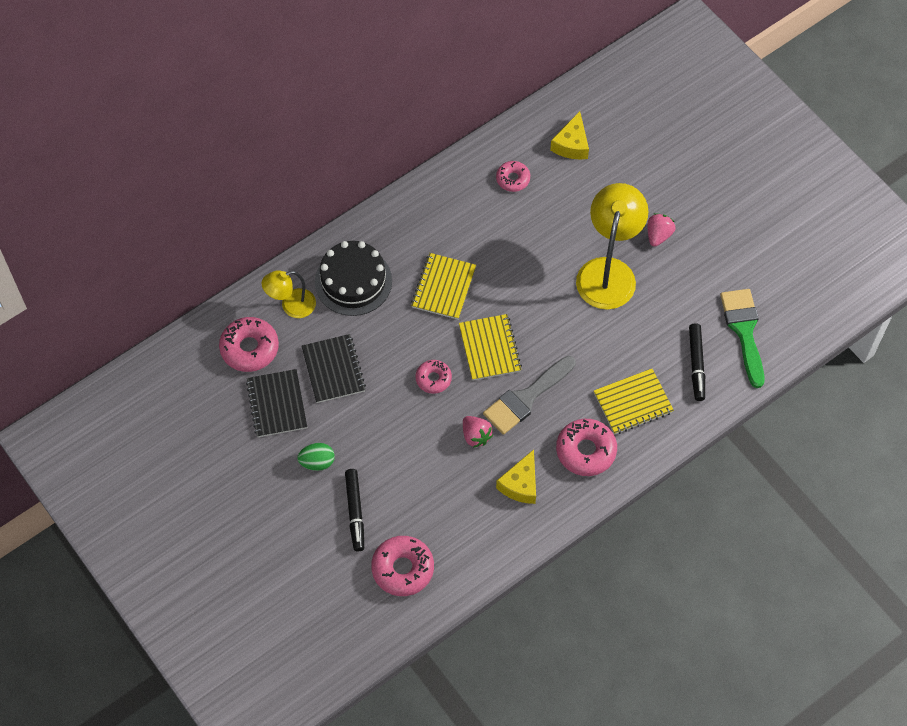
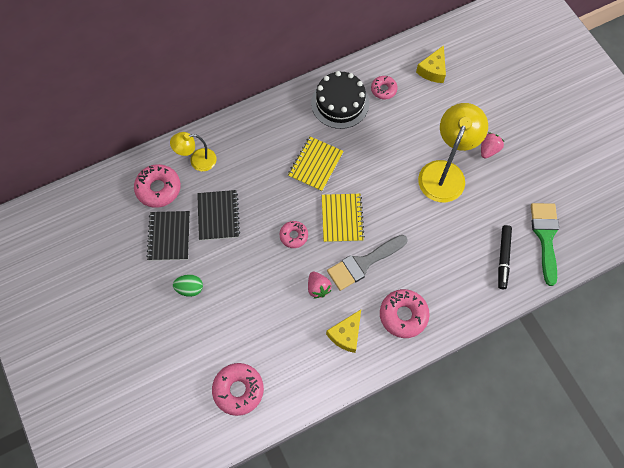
camera: 10 degrees right, 5 degrees up
black cake [315,241,392,316] -> black cake moved to [311,71,369,129]
black marker [345,469,364,551] -> none
yellow notebook [594,369,674,435] -> none

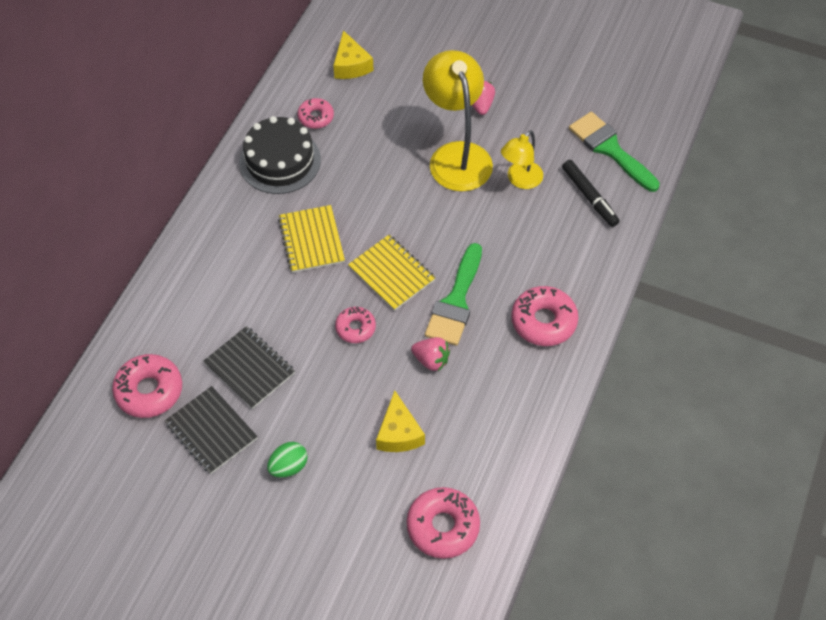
camera: 40 degrees left, 10 degrees down
yellow lamp [170,132,217,171] -> yellow lamp moved to [501,130,543,189]
yellow cheese [326,310,361,353] -> yellow cheese moved to [376,390,425,452]
grey brush [327,235,408,291] -> green brush [425,243,482,346]

